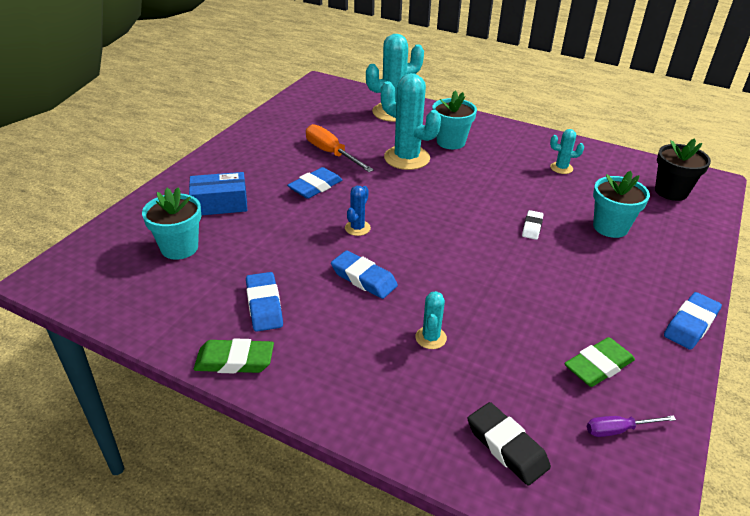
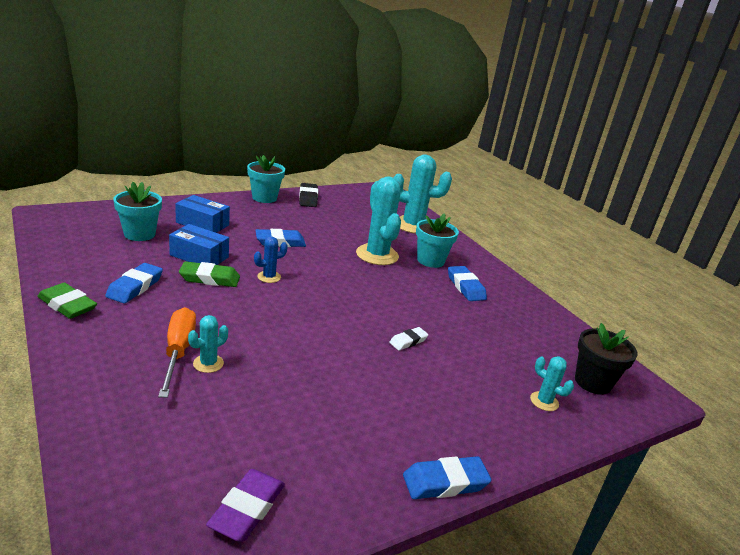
camera: 30 degrees right, 10 degrees down
orange screwdriver [306,124,374,172] -> orange screwdriver moved to [158,307,196,398]
blue eraser [331,250,398,299] -> blue eraser moved to [448,266,487,301]
black eraser [468,402,551,485] -> black eraser moved to [299,183,318,207]
turquoise cactus [550,129,584,174] -> turquoise cactus moved to [530,356,574,411]
green eraser [564,337,635,387] -> green eraser moved to [179,261,240,287]
purple screwdriver [587,415,676,437] -> purple eraser [206,469,285,542]
turquoise flower pot [593,171,650,238] -> turquoise flower pot moved to [247,155,285,203]
none -> blue box [169,224,229,265]

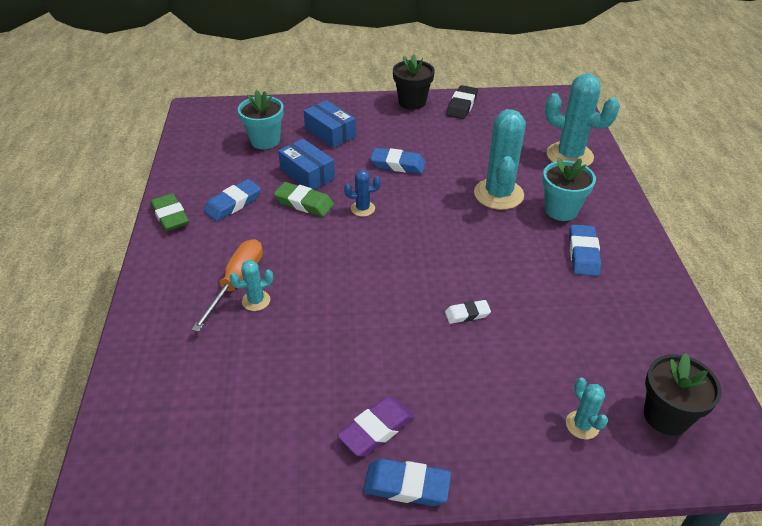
camera: 30 degrees right, 15 degrees up
purple eraser [206,469,285,542] -> purple eraser moved to [337,396,414,457]
turquoise flower pot [247,155,285,203] -> black flower pot [393,54,435,110]

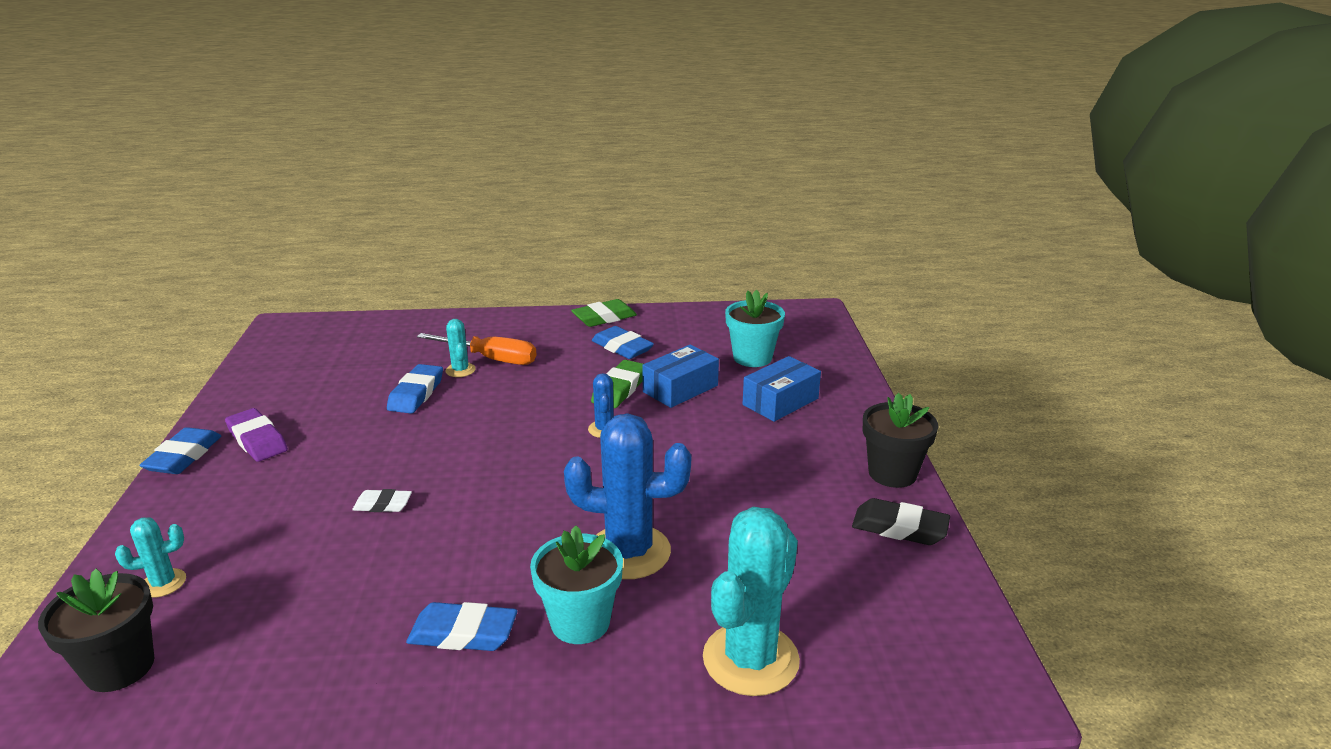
camera: 90 degrees right, 15 degrees down
blue eraser [370,148,426,174] -> blue eraser moved to [387,364,443,414]
white eraser [445,300,491,324] -> white eraser turned 75 degrees counterclockwise [352,489,412,512]
turquoise cactus [474,109,526,210] -> blue cactus [564,413,692,579]

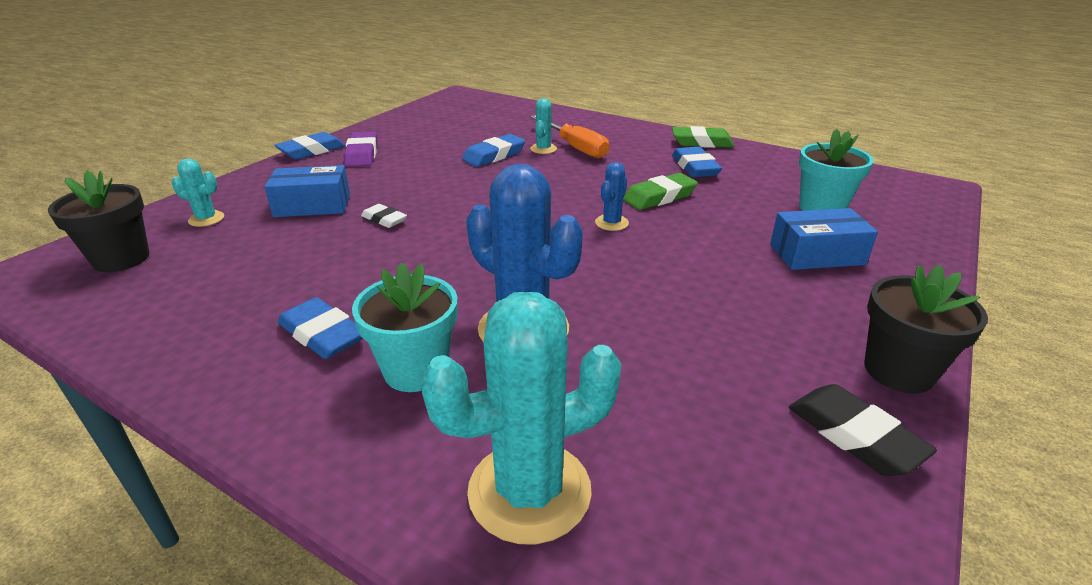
camera: 35 degrees right, 5 degrees up
blue box [642,345,719,408] -> blue box moved to [264,165,350,217]

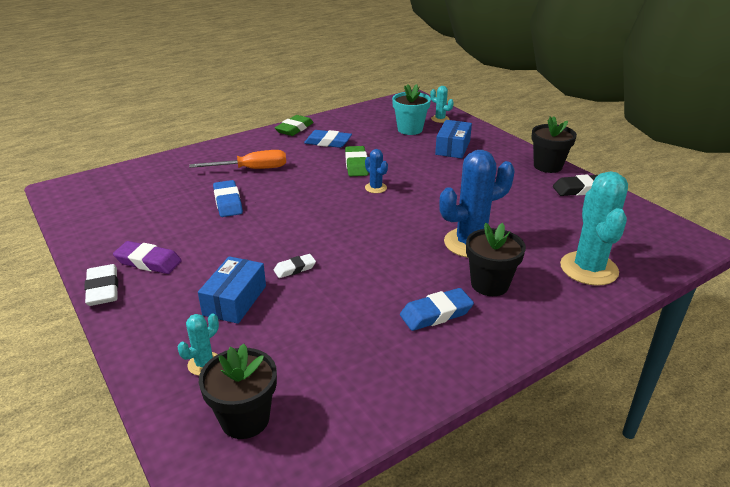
camera: 65 degrees left, 0 degrees up
blue eraser [275,132,346,160] -> white eraser [84,264,118,306]
turquoise flower pot [352,262,458,392] -> black flower pot [466,223,526,296]
turquoise cactus [530,98,557,154] -> turquoise cactus moved to [430,86,454,123]

